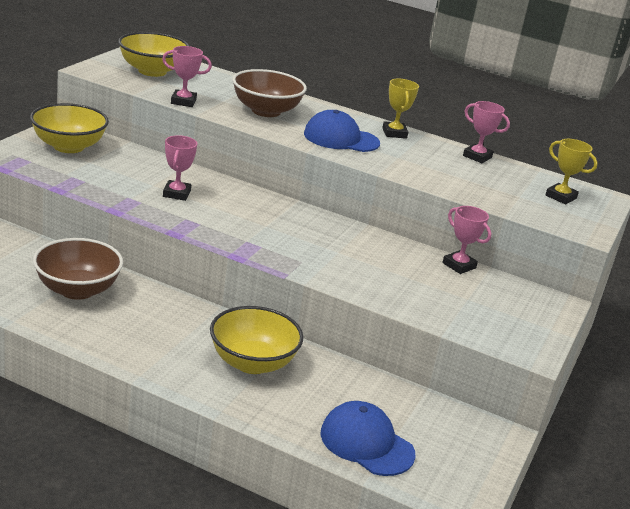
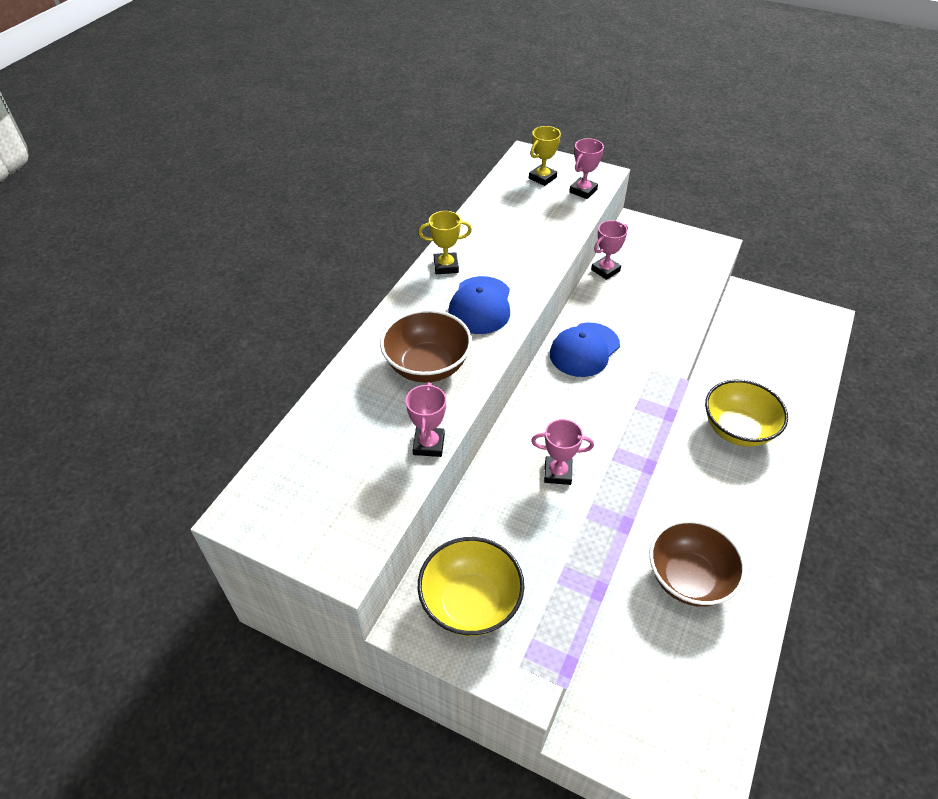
camera: 85 degrees left, 20 degrees up
yellow bowl [118,32,189,77] -> none
blue cap [320,401,416,476] -> blue cap moved to [550,323,620,377]
pink trophy [463,101,510,163] -> pink trophy moved to [569,138,604,199]

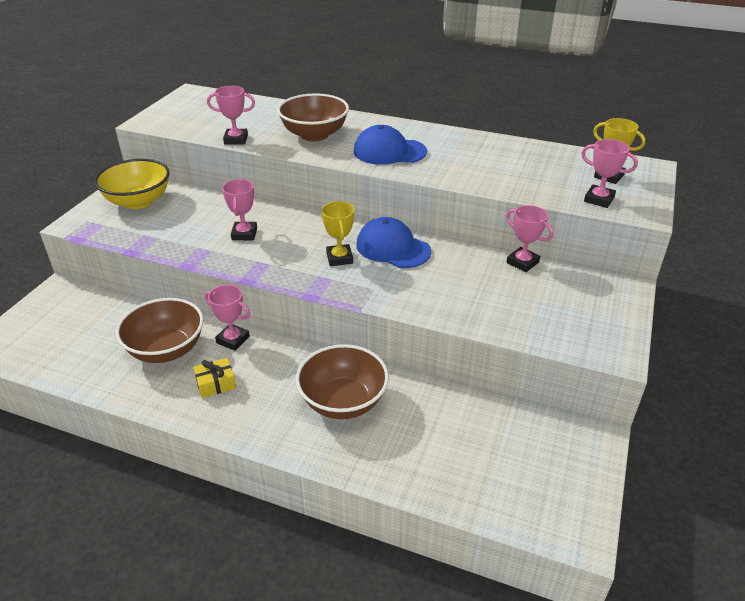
camera: 85 degrees right, 10 degrees down
yellow trophy [418,211,472,274] -> yellow trophy moved to [322,201,354,266]
yellow bowl [705,380,788,447] -> brown bowl [296,344,389,419]
none -> yellow gift [193,358,236,398]
none -> pink trophy [205,285,250,351]

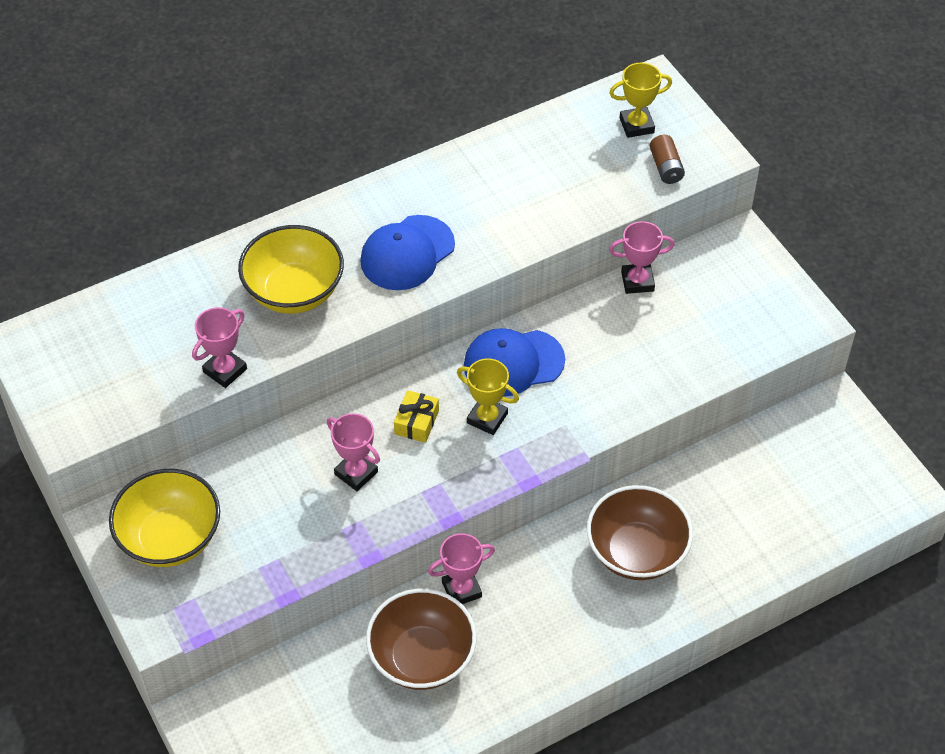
camera: 50 degrees left, 15 degrees up
yellow gift [193,358,236,398] -> yellow gift moved to [394,390,439,443]
brown bowl [277,93,349,141] -> yellow bowl [238,225,344,314]
pink trophy [581,139,638,208] -> brown battery [650,135,685,184]

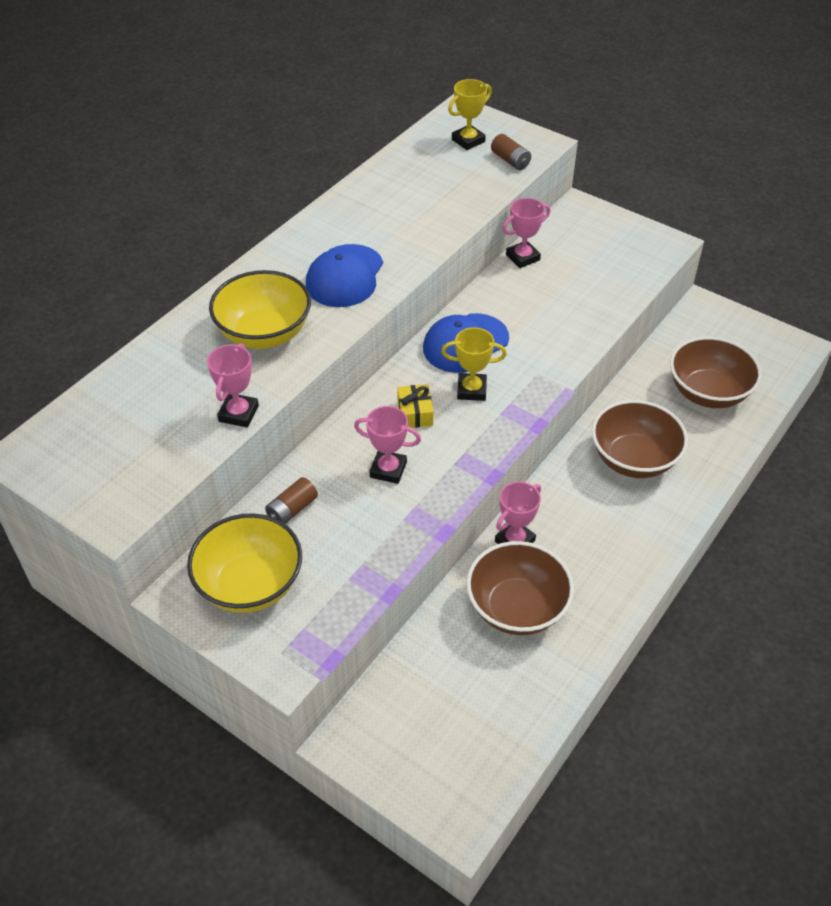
camera: 25 degrees left, 5 degrees down
none -> brown battery [265,477,318,524]
none -> brown bowl [670,337,762,408]

